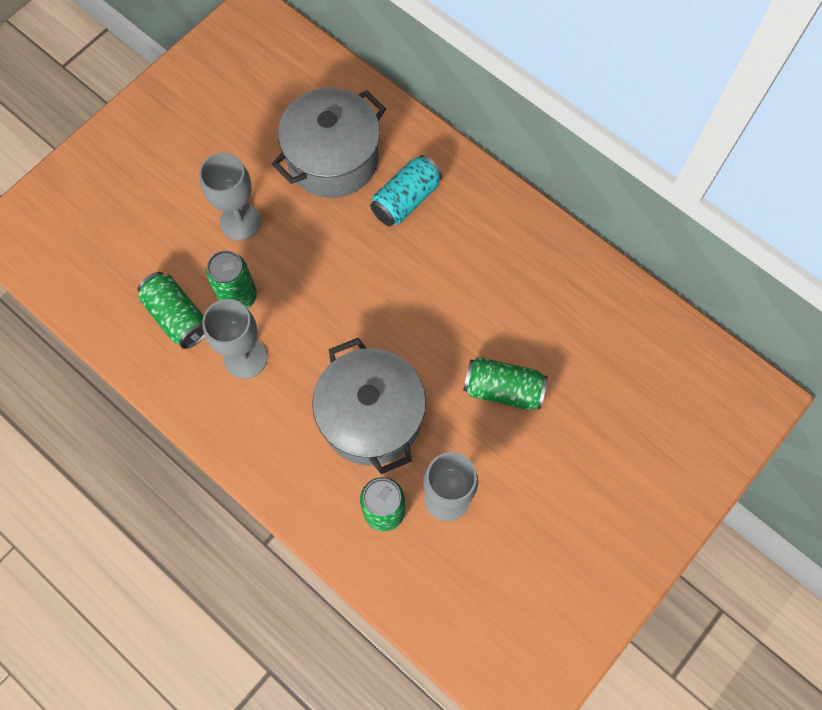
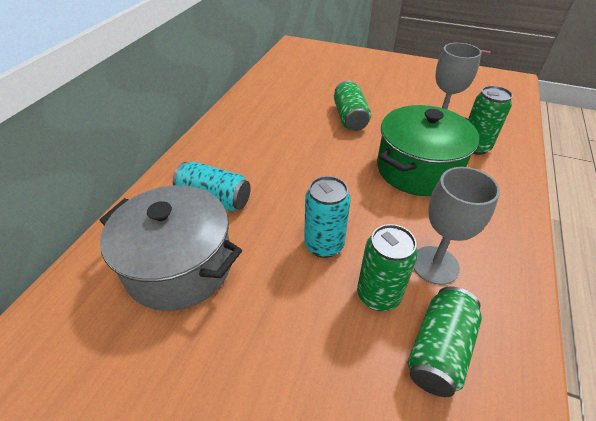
camera: 110 degrees left, 25 degrees down
grey goblet [199,153,261,241] -> none
grey pot [312,338,426,474] -> green pot [377,105,479,196]
none -> turquoise can [304,176,351,258]

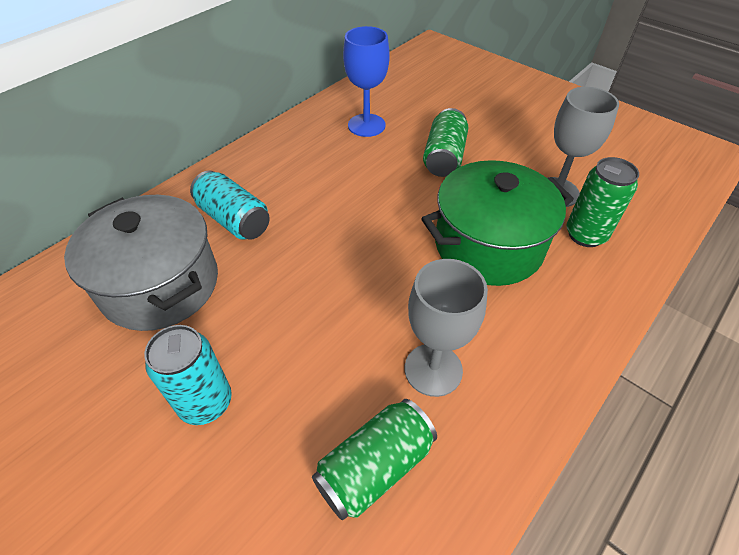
camera: 20 degrees right, 5 degrees up
turquoise can [304,176,351,258] -> turquoise can moved to [144,325,232,425]
green can [357,224,418,311] -> none
none -> blue goblet [343,26,390,137]

